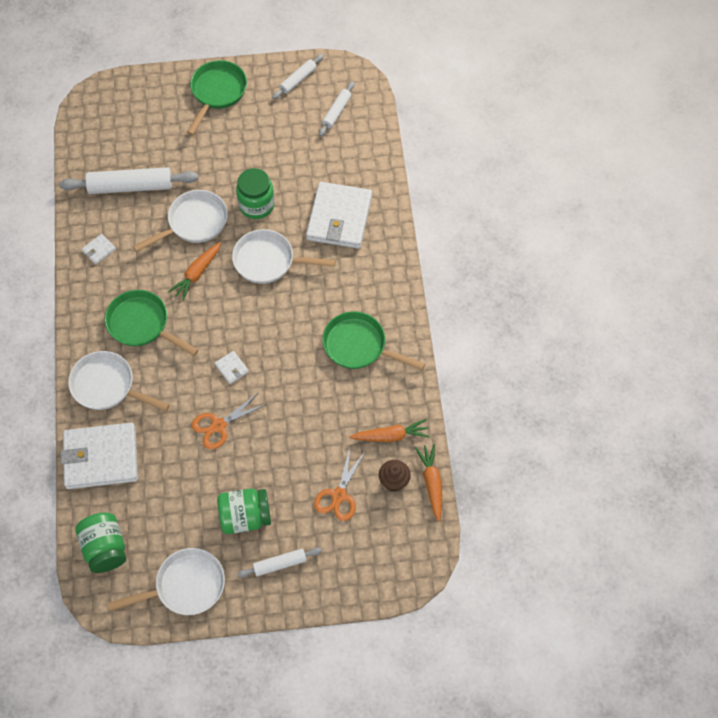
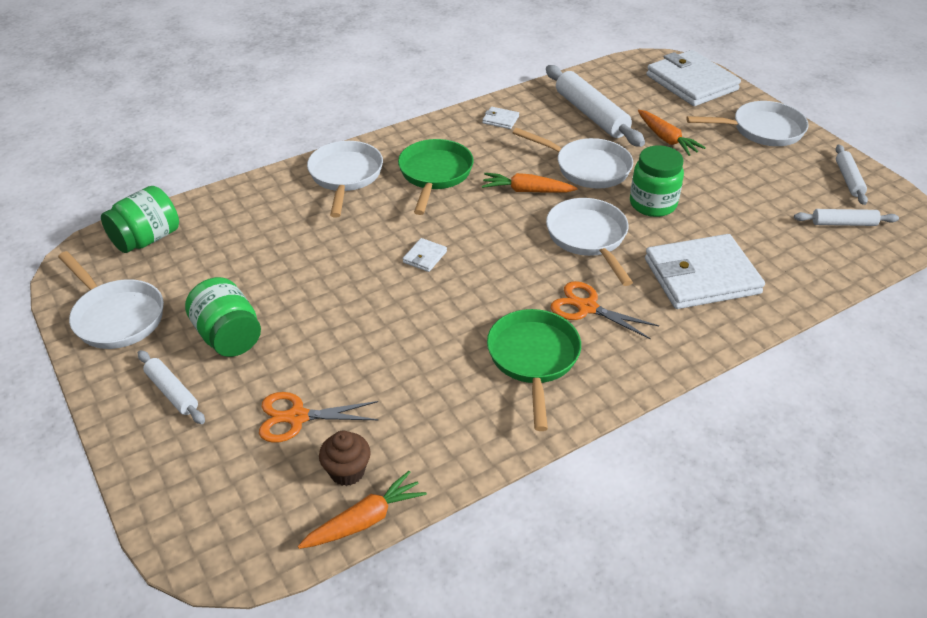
camera: 65 degrees right, 20 degrees down
white wallet [60,423,138,489] -> white wallet moved to [646,50,741,106]
green pan [187,60,247,135] -> white pan [686,101,809,146]
orange scissors [192,392,267,449] -> orange scissors moved to [551,281,659,340]
white rolling pin [272,54,324,99] -> white rolling pin turned 75 degrees clockwise [835,145,868,205]
orange carrot [349,419,430,442] -> orange carrot moved to [638,110,706,156]

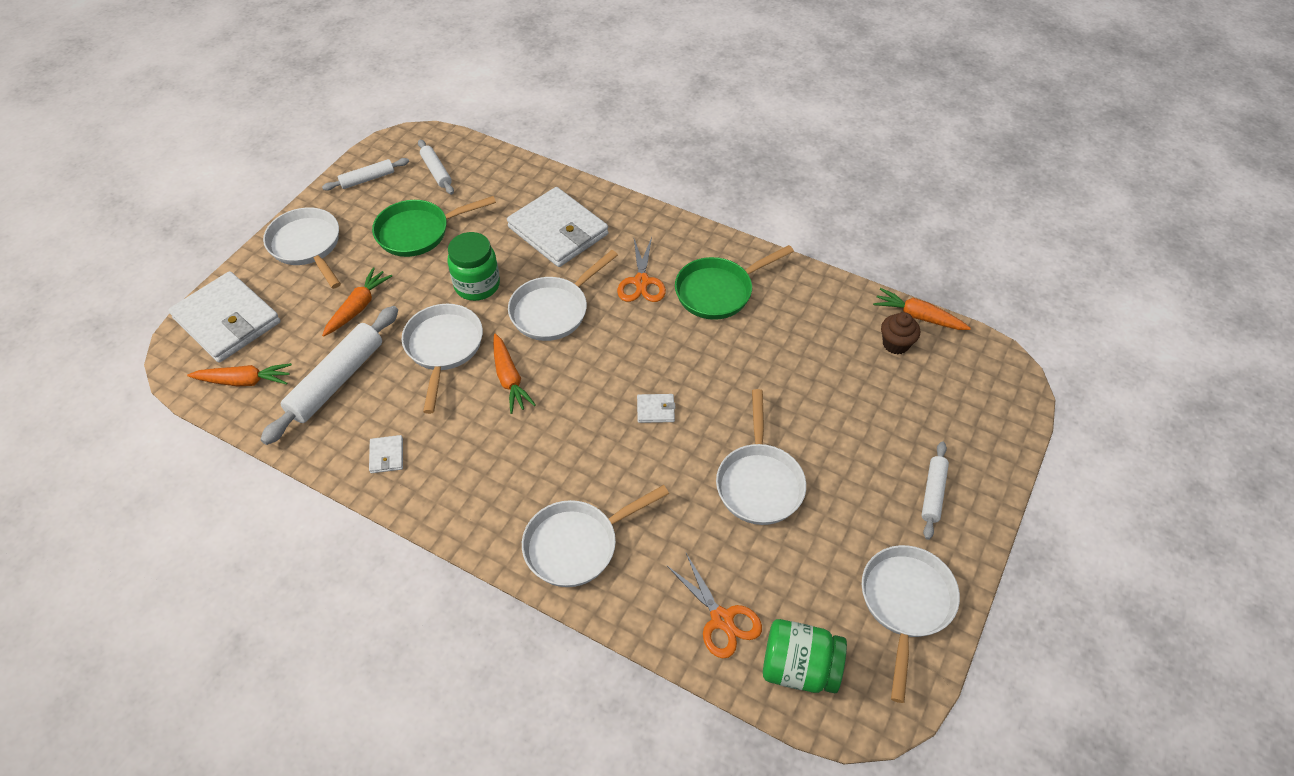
camera: 120 degrees left, 10 degrees up
green jar [185,277,261,357] -> none
orange scissors [259,392,379,443] -> orange scissors moved to [666,553,762,658]
green pan [398,139,474,215] -> green pan moved to [372,196,496,257]
white wallet [646,50,741,106] -> white wallet turned 75 degrees counterclockwise [168,271,281,363]
none -> orange carrot [187,363,292,386]
none -> white pan [716,389,806,525]

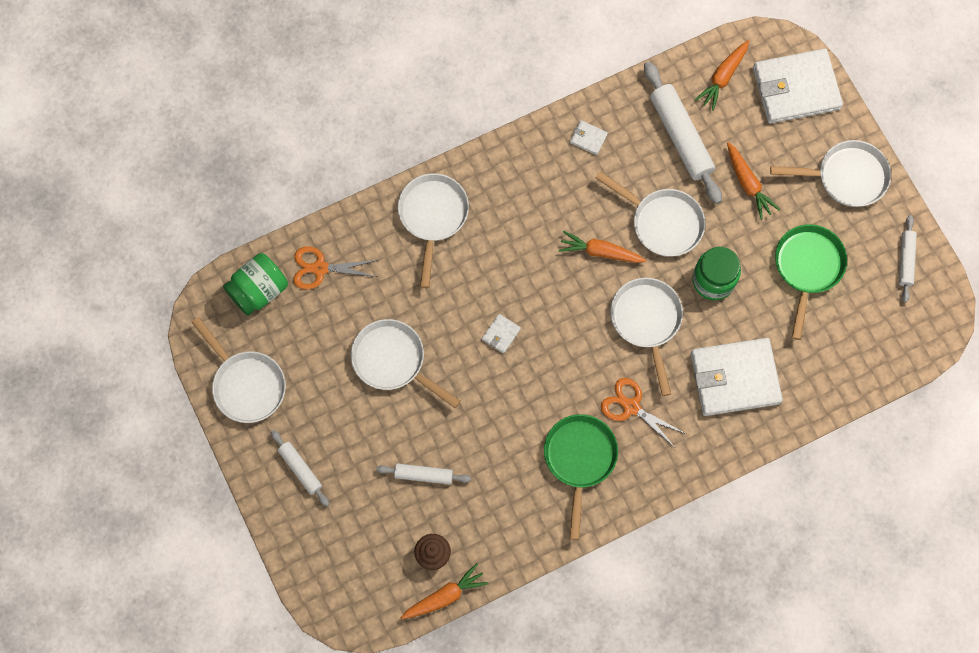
camera: 125 degrees right, 20 degrees up
white rolling pin [418,139,454,195] -> white rolling pin moved to [376,463,471,484]

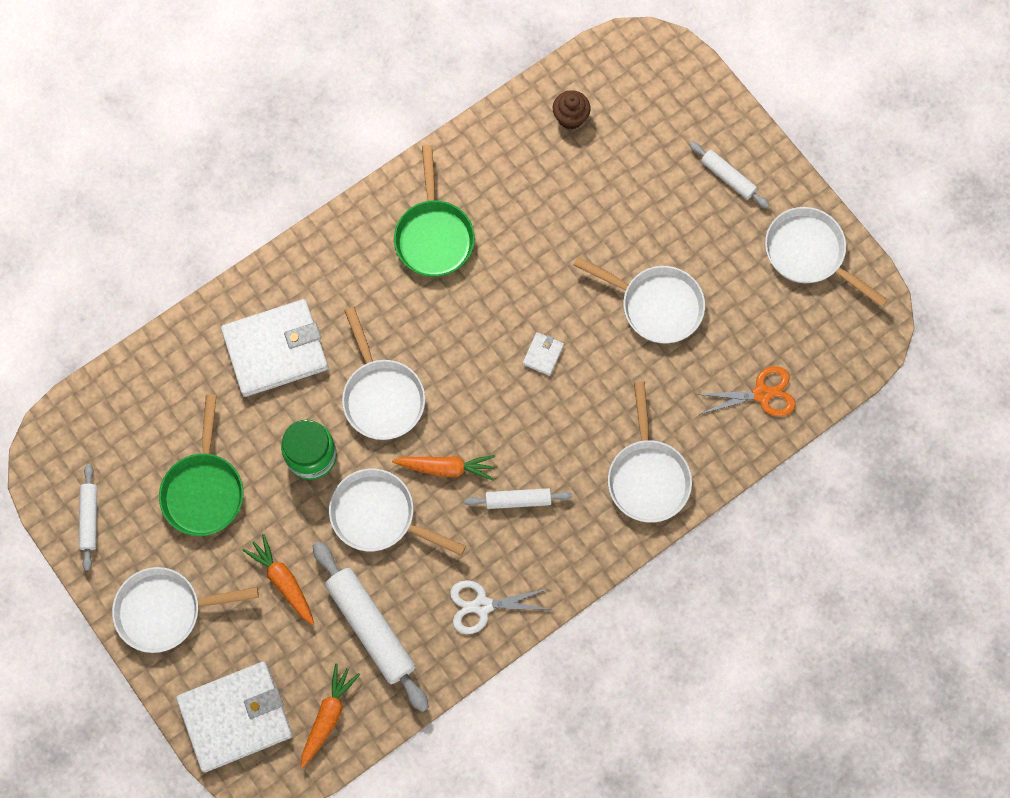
camera: 170 degrees right, 0 degrees up
green jar [223,253,288,316] -> none
white rolling pin [376,463,471,484] -> white rolling pin moved to [465,488,572,509]
orange carrot [401,563,488,619] -> none
white wallet [570,120,608,155] -> white scissors [450,580,550,634]
orange scissors [601,378,686,447] -> none

